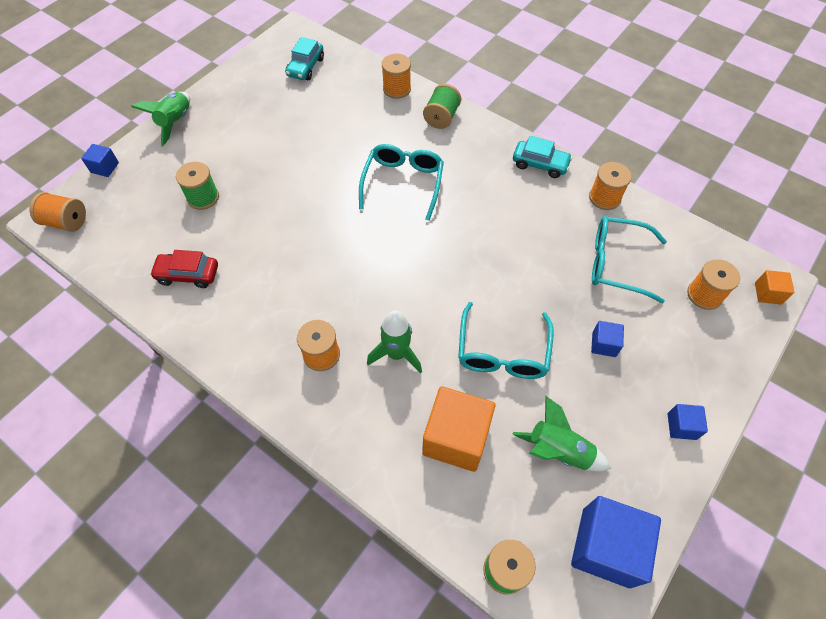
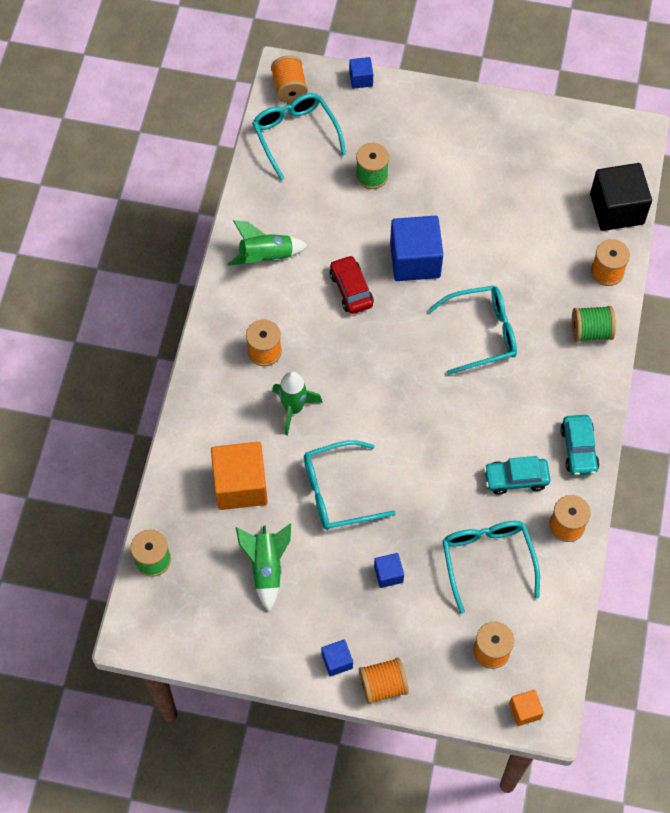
camera: 65 degrees right, 5 degrees up
green rocket [131,92,190,146] -> green rocket moved to [227,220,308,266]
red car [150,250,218,288] -> red car moved to [330,255,374,314]
turquoise car [285,37,324,80] -> turquoise car moved to [484,456,551,495]
blue cube [571,496,661,588] -> blue cube moved to [390,216,443,281]
none -> turquoise glasses [252,93,346,180]
none -> orange spool [359,658,409,704]
none -> black cube [590,163,652,231]

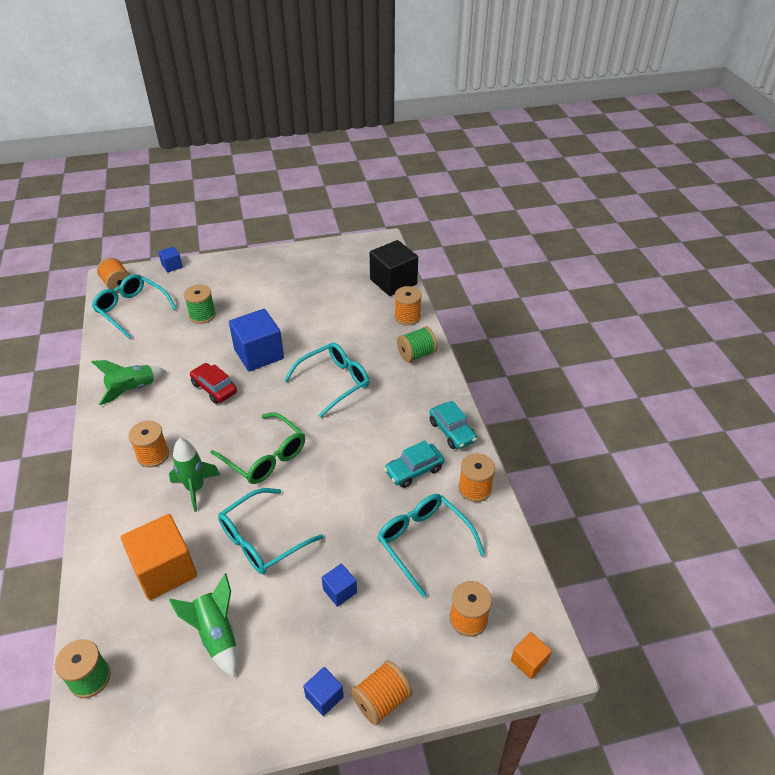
camera: 25 degrees left, 20 degrees down
none -> green glasses [210,412,305,484]

